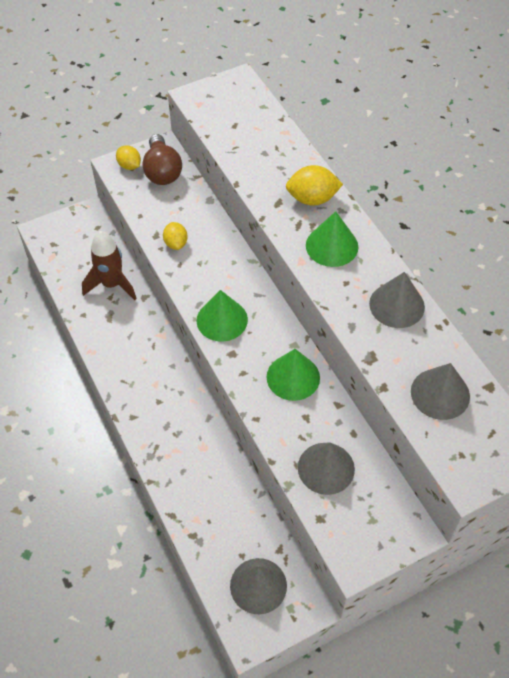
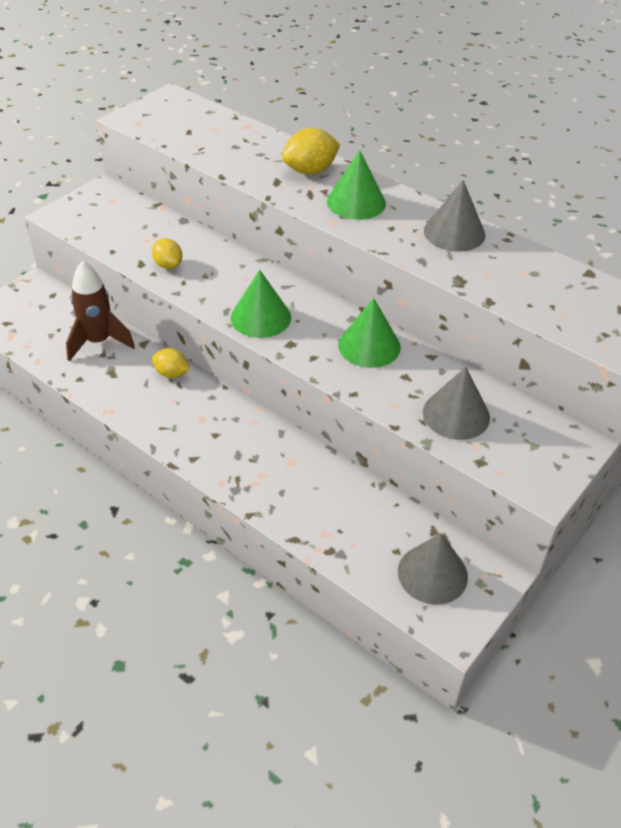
camera: 25 degrees left, 10 degrees down
yellow lemon [116,145,141,170] -> yellow lemon moved to [152,348,190,378]
brown light bulb [142,134,182,185] -> none
grey cone [411,363,470,420] -> none

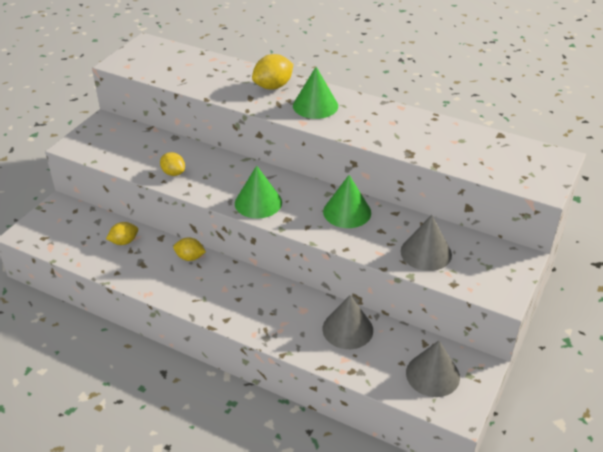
camera: 10 degrees left, 5 degrees down
brown rocket [66,261,135,361] -> yellow lemon [106,222,138,245]
grey cone [424,180,485,251] -> grey cone moved to [322,295,373,349]

